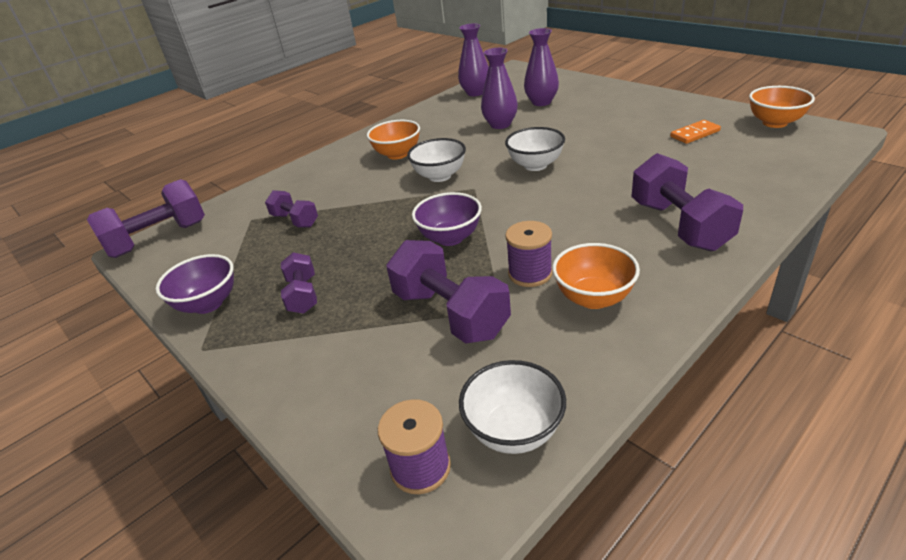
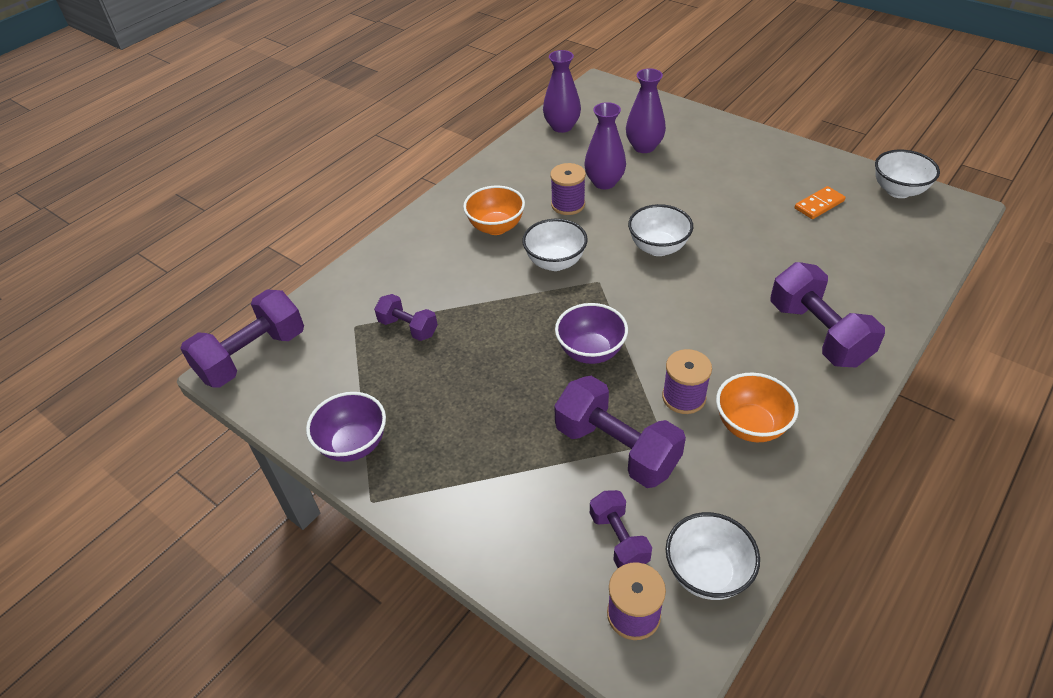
camera: 10 degrees left, 10 degrees up
purple dumbbell [281,252,317,314] -> purple dumbbell moved to [590,490,652,568]
orange bowl [749,86,815,128] -> white bowl [875,150,940,198]
none -> purple spool [550,163,586,215]

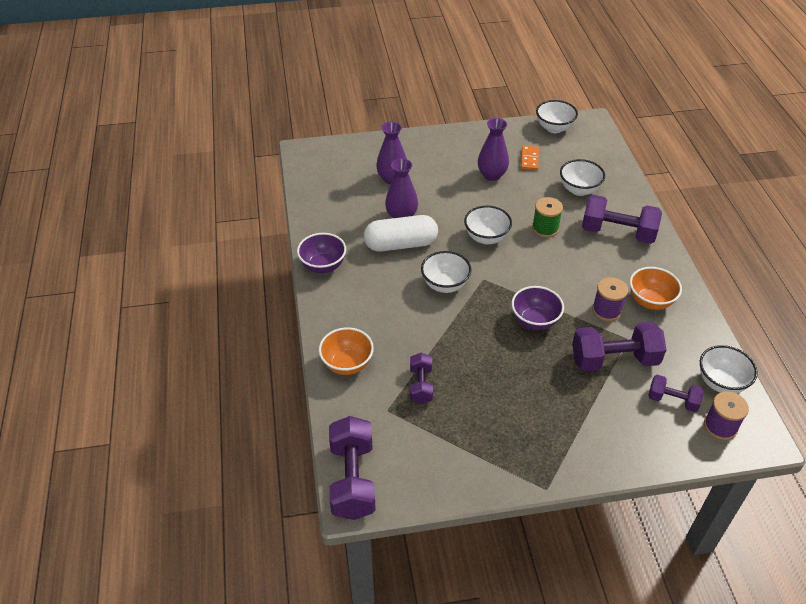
camera: 50 degrees left, 0 degrees up
purple bowl [306,392,386,462] -> purple bowl moved to [297,233,346,273]
purple dumbbell [374,294,438,341] -> purple dumbbell turned 75 degrees counterclockwise [410,353,433,404]
orange bowl [463,186,525,235] -> orange bowl moved to [319,327,374,375]
purple vase [543,50,581,133] -> purple vase moved to [478,118,509,181]
purple spool [550,163,586,215] -> white capsule [364,215,438,252]
none -> green spool [532,197,563,238]
none -> white bowl [560,159,605,196]

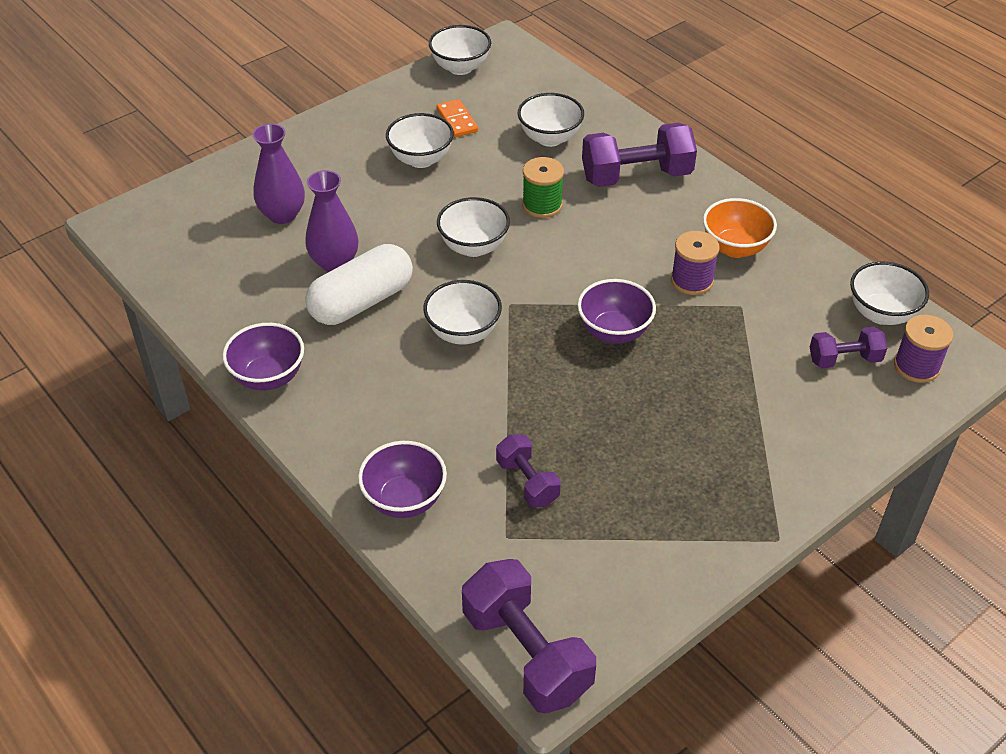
camera: 30 degrees left, 0 degrees up
orange bowl [319,327,374,375] -> purple bowl [358,441,447,518]
purple vase [478,118,509,181] -> white bowl [386,113,454,168]
purple dumbbell [572,322,667,372] -> none

